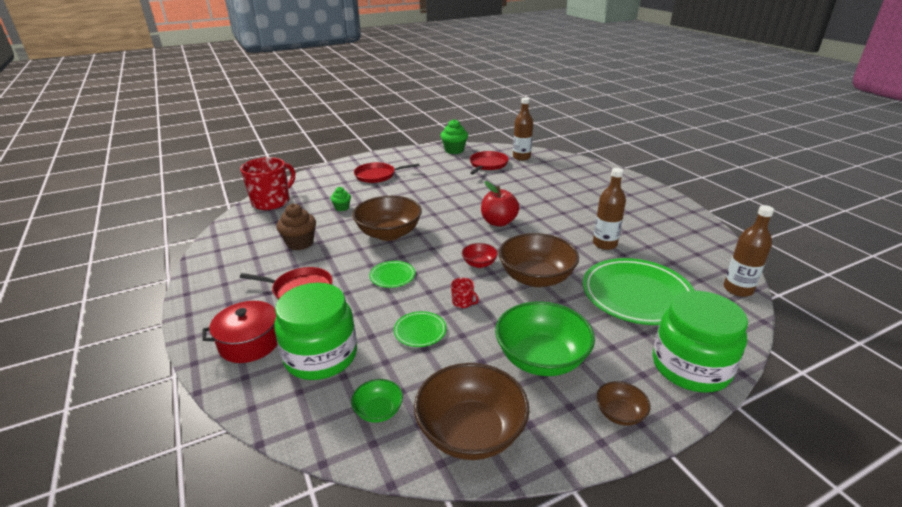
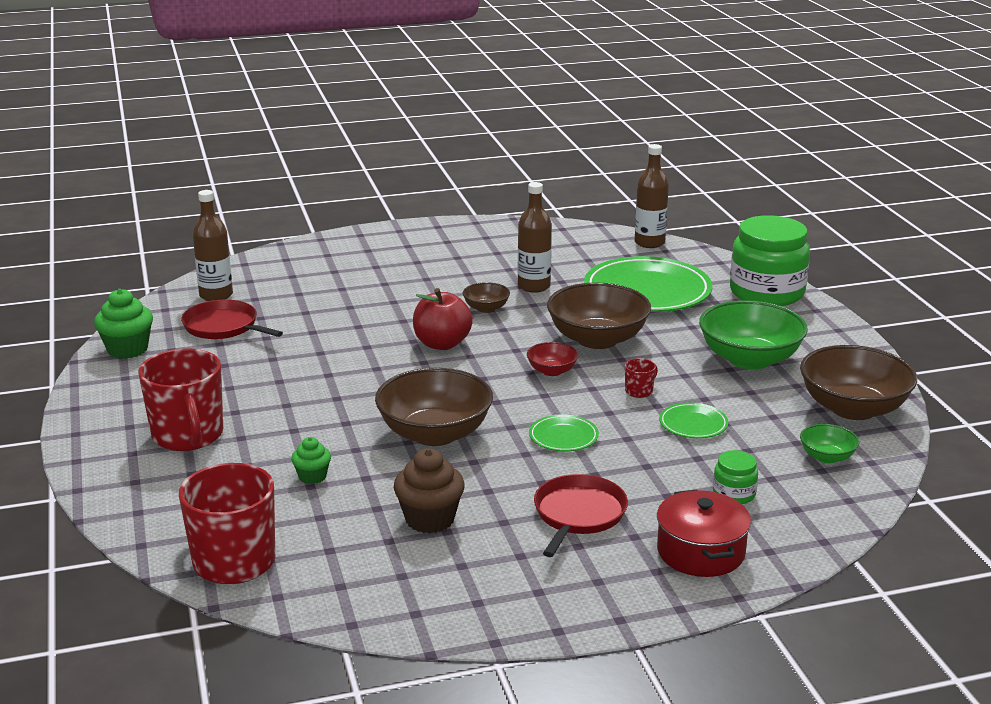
camera: 80 degrees left, 5 degrees down
green jar [274,283,357,380] -> green jar [713,450,758,504], size x0.44
red pan [354,162,420,183] -> red mug [138,348,223,451]
brown bowl [596,381,651,426] -> brown bowl moved to [463,282,510,313]

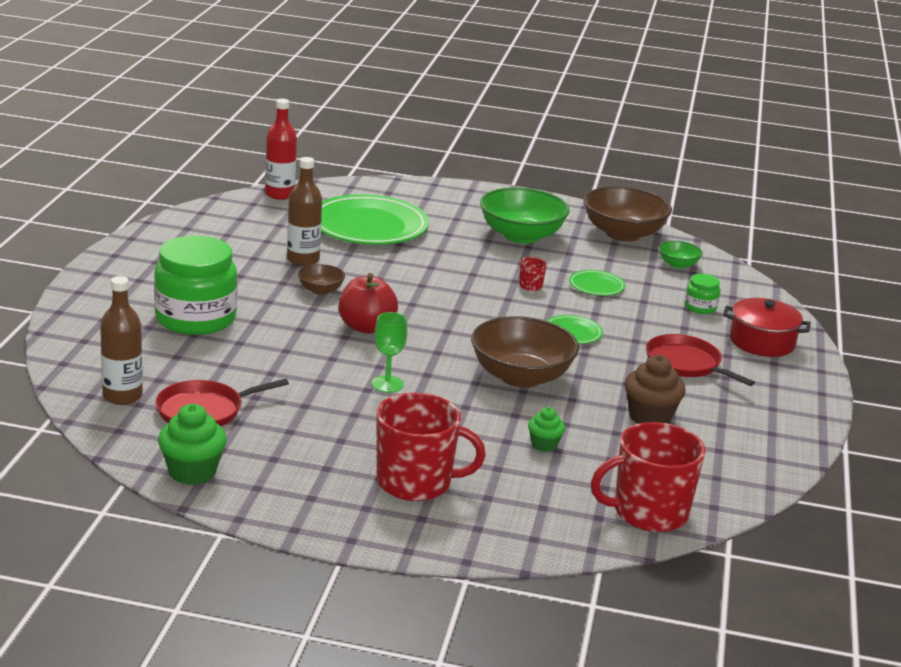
camera: 65 degrees left, 0 degrees up
red bowl [527,342,579,376] -> none
brown bowl [547,282,651,349] -> none
brown bottle [635,144,669,248] -> red bottle [265,99,297,200]
green jar [730,215,810,306] -> green jar moved to [154,236,238,335]
none -> green goblet [371,312,407,393]

